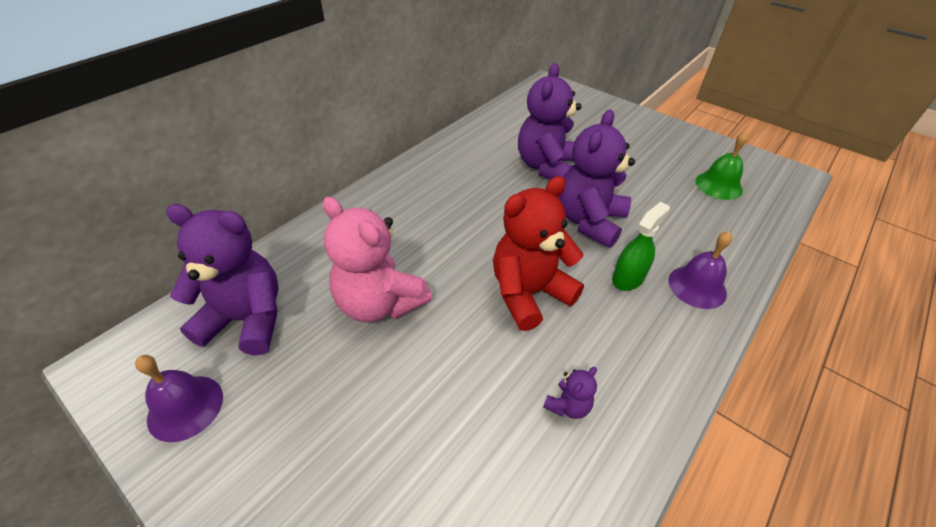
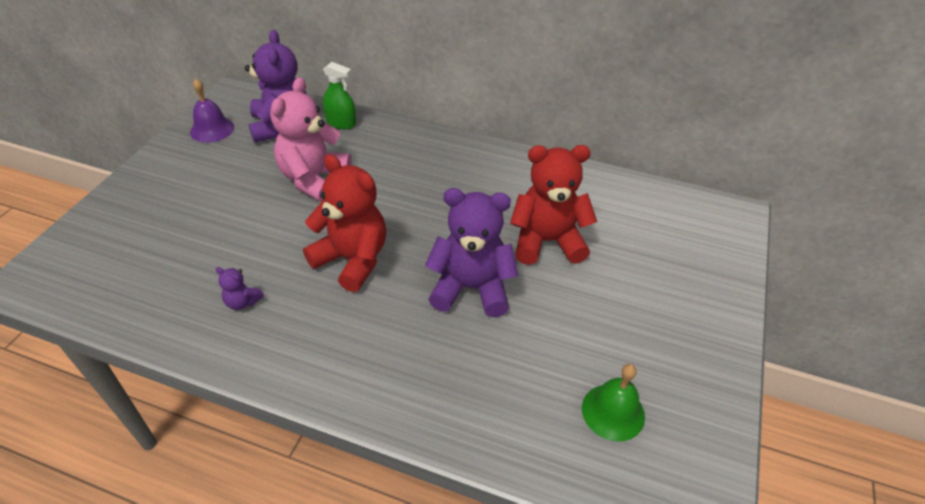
camera: 70 degrees right, 0 degrees up
purple teddy bear [518,63,582,180] -> red teddy bear [510,145,597,265]
green spray bottle [612,202,670,291] -> green spray bottle moved to [323,62,356,129]
purple bell [668,231,732,309] -> none

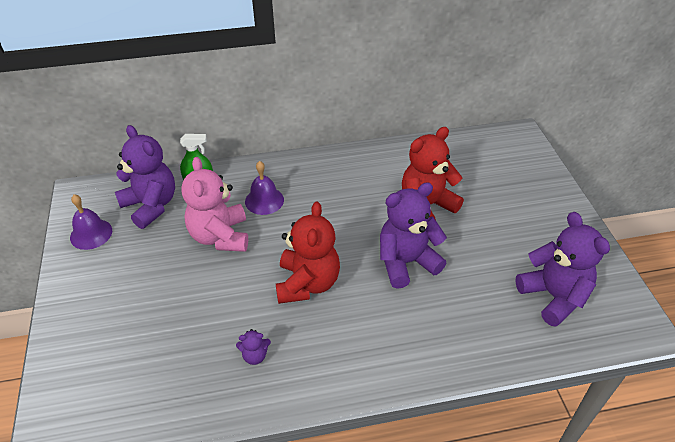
camera: 30 degrees left, 0 degrees up
red teddy bear [303,154,386,292] -> red teddy bear turned 90 degrees clockwise [276,202,340,304]
green bell [582,364,645,442] -> purple teddy bear [515,212,610,327]
none -> purple bell [245,161,284,215]

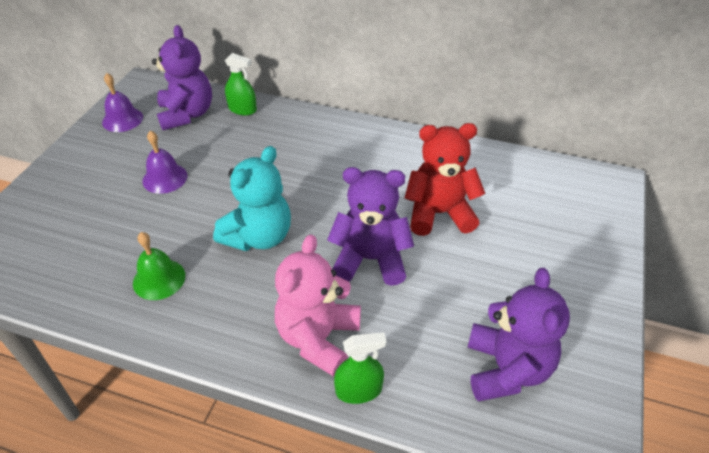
camera: 30 degrees right, 0 degrees up
pink teddy bear [181,157,248,252] -> pink teddy bear moved to [275,234,361,377]
purple teddy bear [236,329,271,365] -> green bell [133,232,185,300]
purple bell [245,161,284,215] -> purple bell moved to [143,131,187,194]
red teddy bear [276,202,340,304] -> turquoise teddy bear [213,146,291,251]
none -> green spray bottle [334,332,387,404]

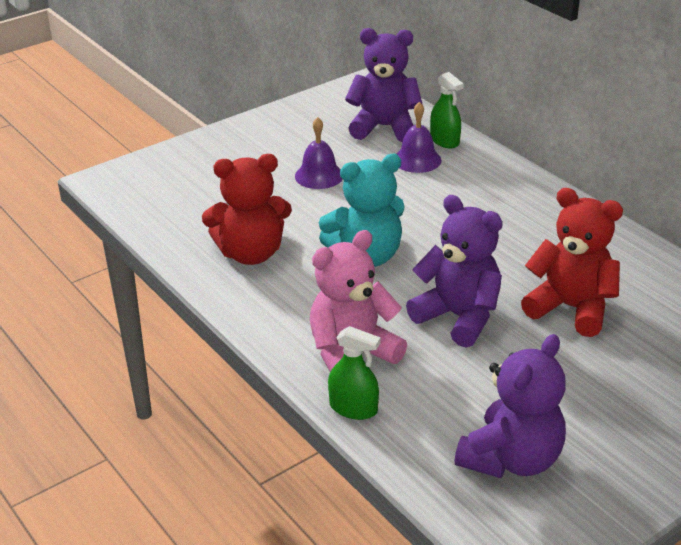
camera: 35 degrees right, 10 degrees down
purple bell [102,73,143,132] -> purple bell moved to [397,102,442,173]
green bell [133,232,185,300] -> red teddy bear [202,154,292,265]
purple teddy bear [152,25,212,130] -> purple teddy bear turned 105 degrees counterclockwise [345,28,423,142]

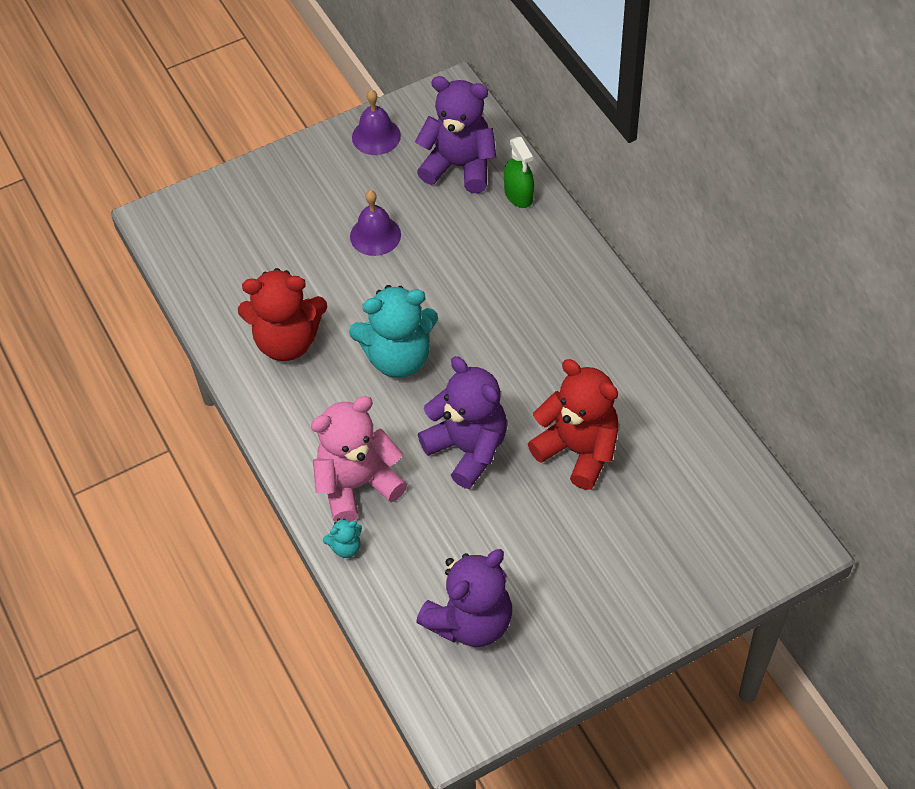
camera: 10 degrees right, 20 degrees up
green spray bottle [328,326,380,420] -> turquoise teddy bear [323,518,362,558]
purple bell [397,102,442,173] -> purple bell moved to [352,90,401,155]

